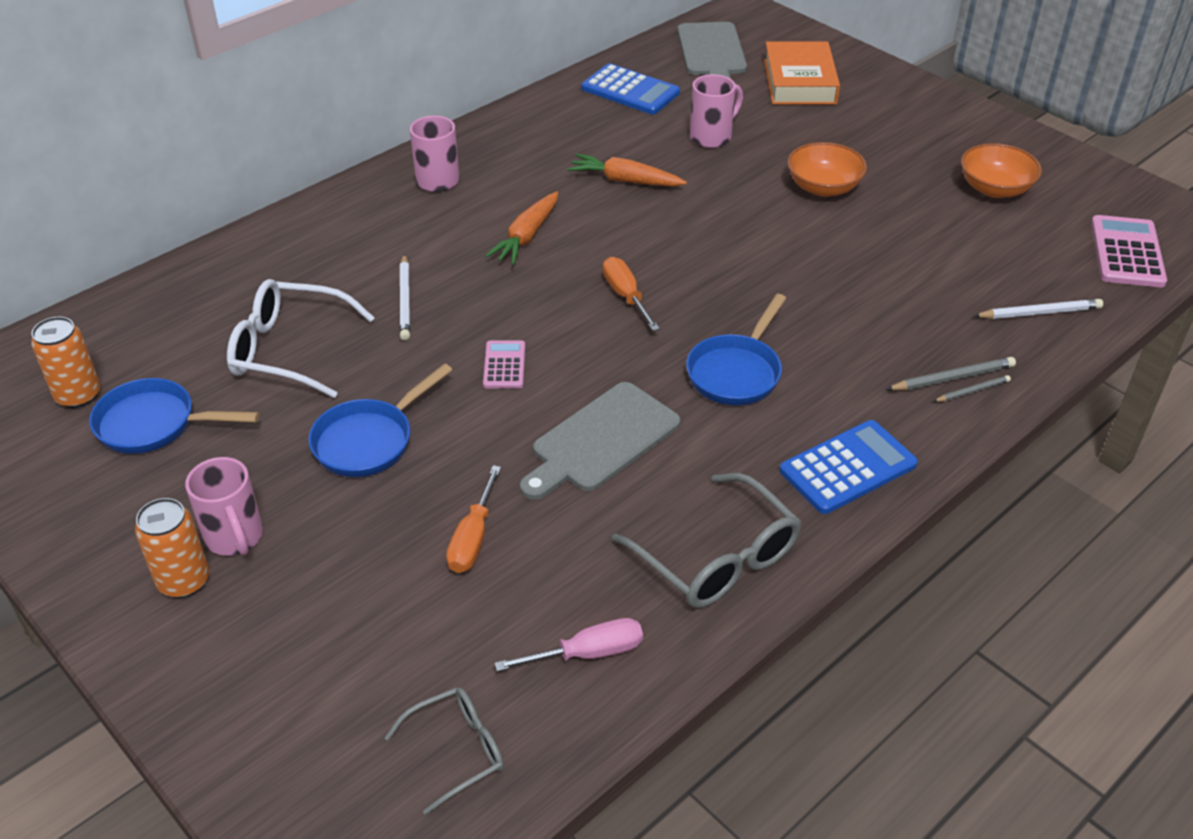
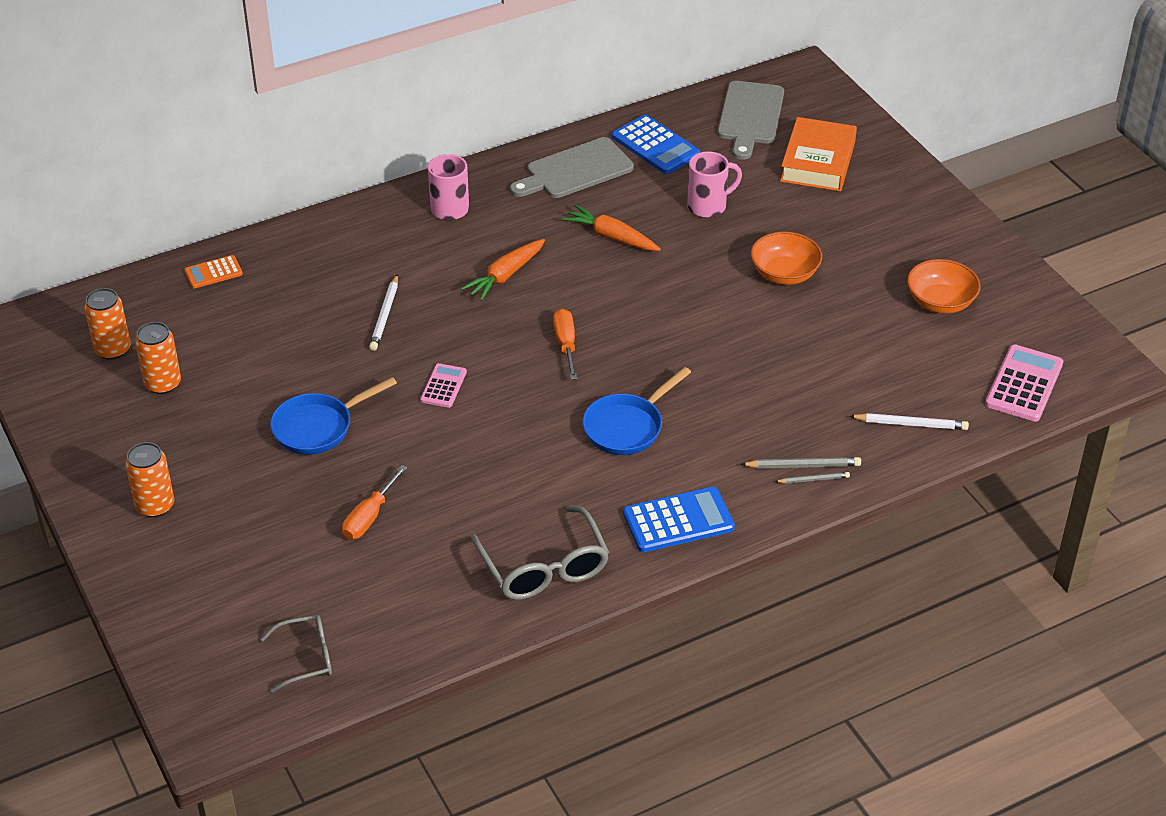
camera: 15 degrees right, 0 degrees up
blue pan [89,378,259,454] -> orange can [135,322,181,394]
pink mug [185,457,263,556] -> none
white glasses [227,279,375,398] -> none
pink screwdriver [494,618,643,672] -> none
grey cutting board [520,382,681,500] -> grey cutting board moved to [510,137,634,198]
none -> orange calculator [185,255,243,288]

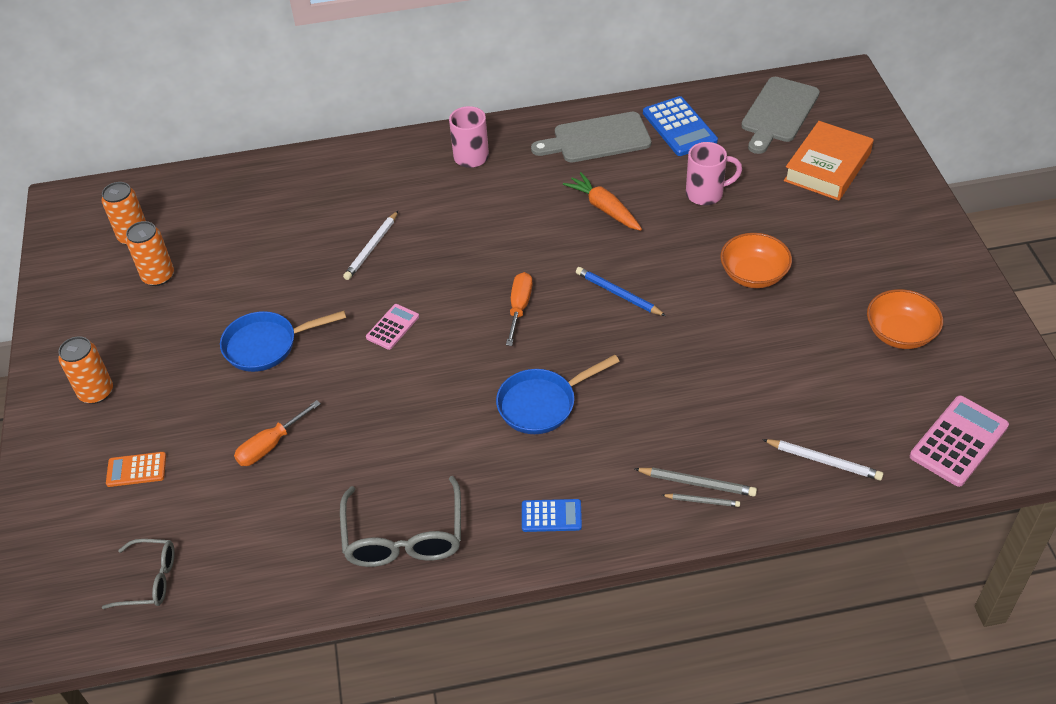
camera: 20 degrees right, 5 degrees up
orange calculator [185,255,243,288] -> orange calculator moved to [106,452,166,487]
orange carrot [461,239,545,301] -> none
blue calculator [623,487,735,552] -> blue calculator [522,499,582,532], size x0.59
none -> blue pencil [576,267,666,316]

